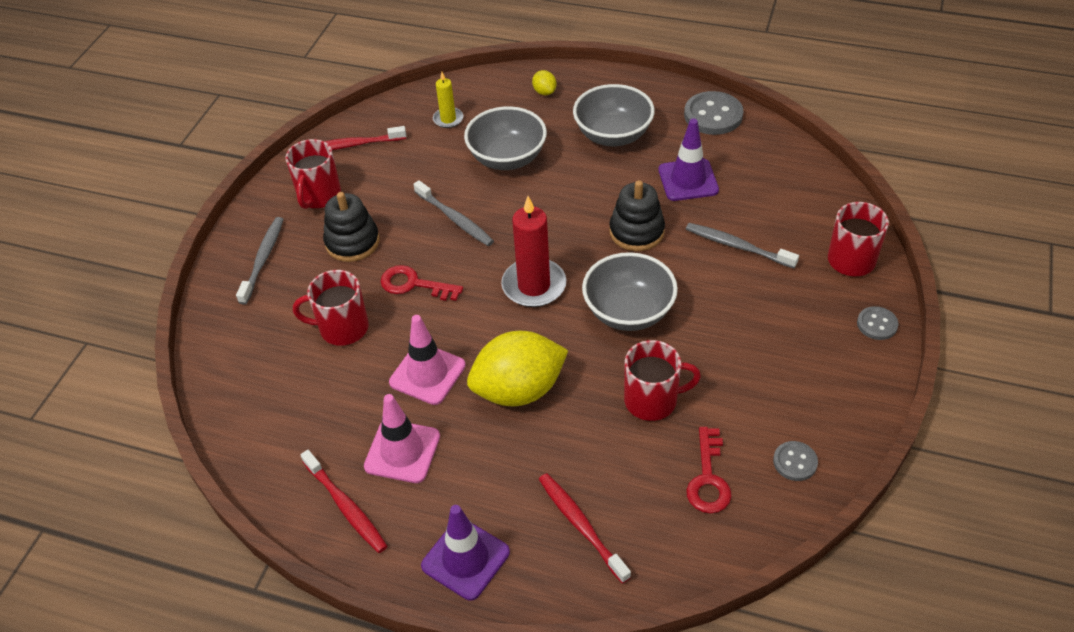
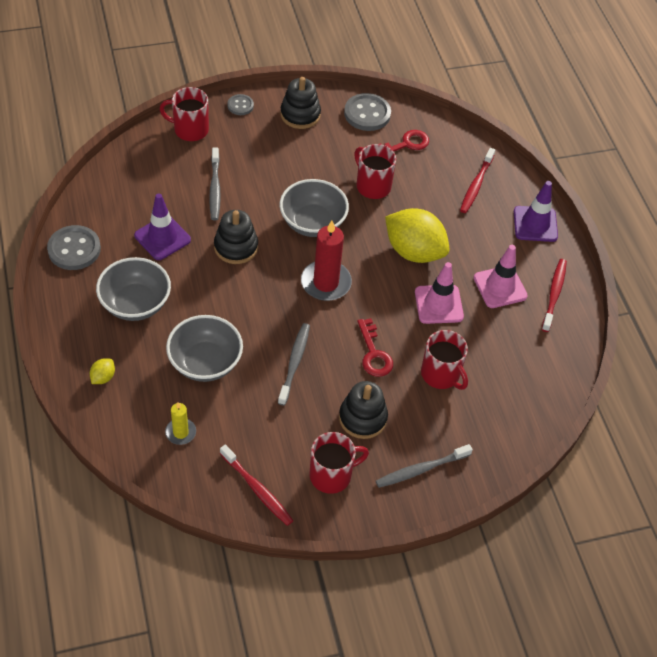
camera: 130 degrees left, 5 degrees up
grey button [773,441,818,481] -> grey button [344,93,391,131], size x1.78
none -> black stacking toy [280,77,321,129]

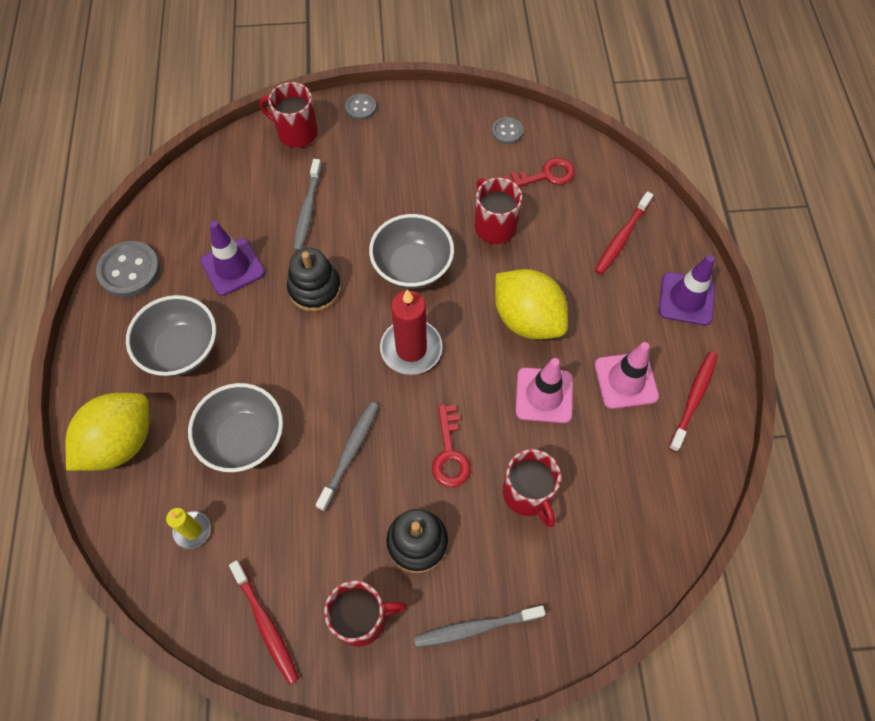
camera: 15 degrees right, 10 degrees up
yellow lemon [90,358,115,384] -> yellow lemon [65,393,150,471], size x2.43
black stacking toy [280,77,321,129] -> none
grey button [344,93,391,131] -> grey button [492,117,523,144], size x0.56

